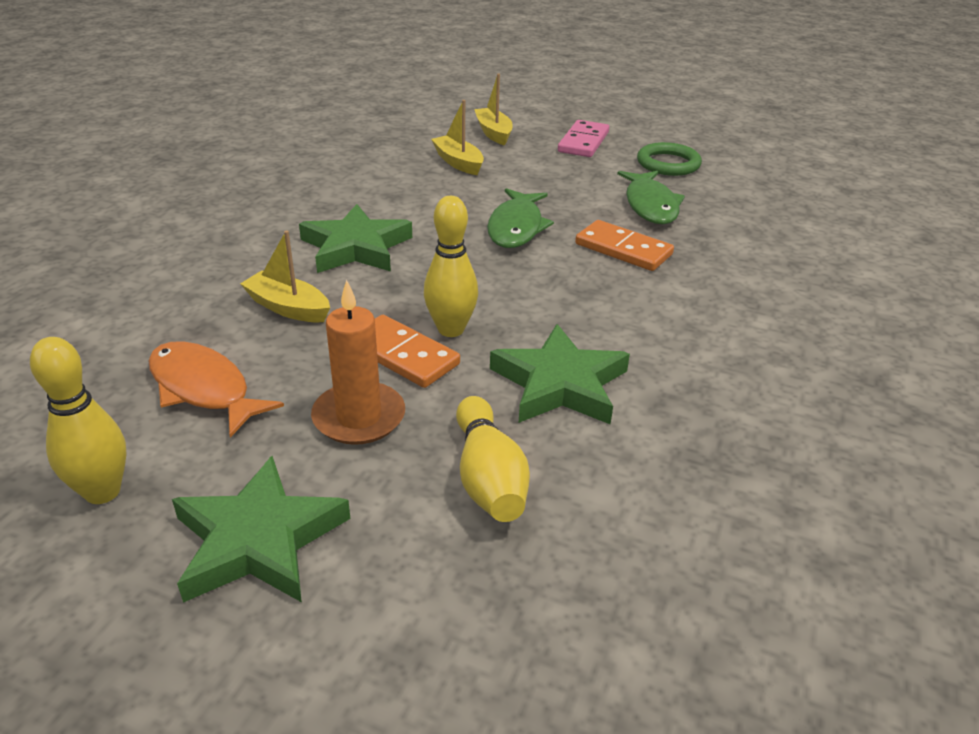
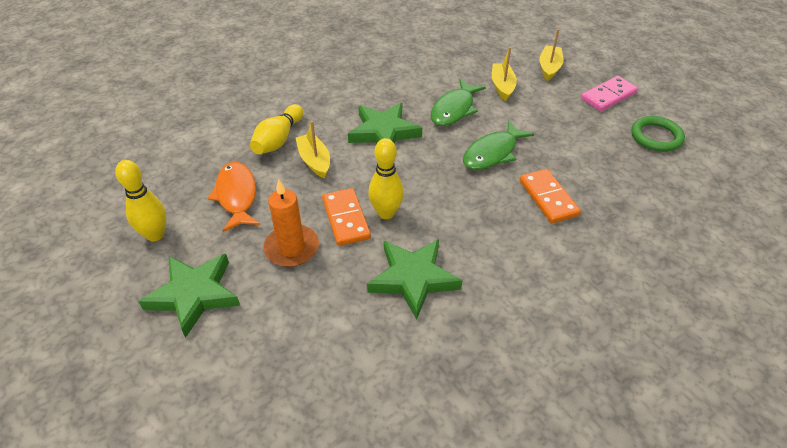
camera: 35 degrees right, 10 degrees up
yellow bowling pin [456,396,530,522] -> yellow bowling pin moved to [250,104,303,154]
green fish [617,171,685,224] -> green fish moved to [431,79,486,126]

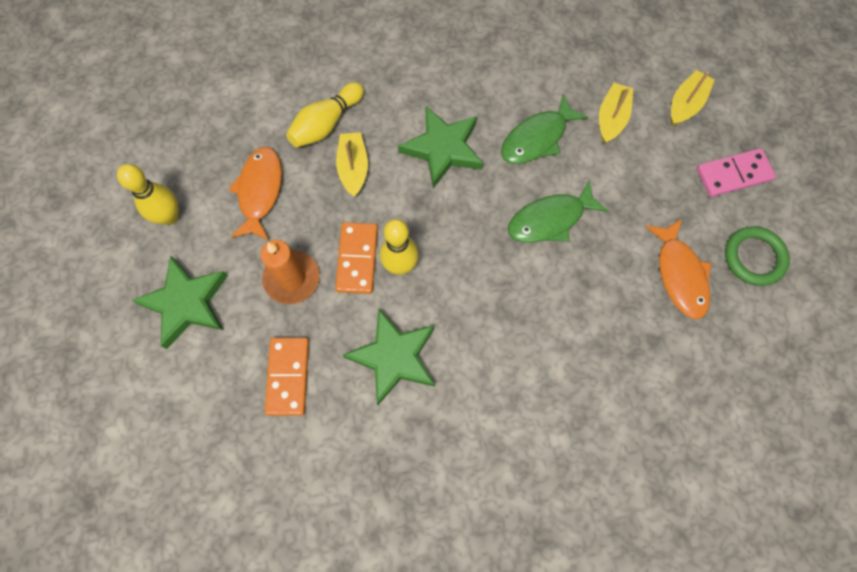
camera: 20 degrees right, 25 degrees up
orange domino [520,169,581,223] -> orange domino moved to [265,338,309,416]
none -> orange fish [645,219,711,319]

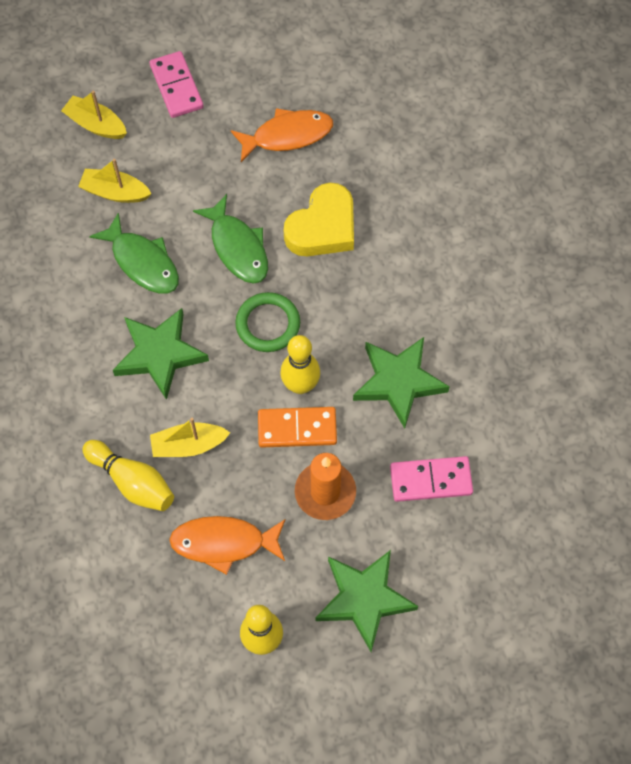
camera: 95 degrees left, 5 degrees down
orange domino [265,338,309,416] -> pink domino [390,456,473,502]
green ring [725,226,790,286] -> green ring moved to [235,292,300,352]
none -> yellow heart [284,183,354,256]

